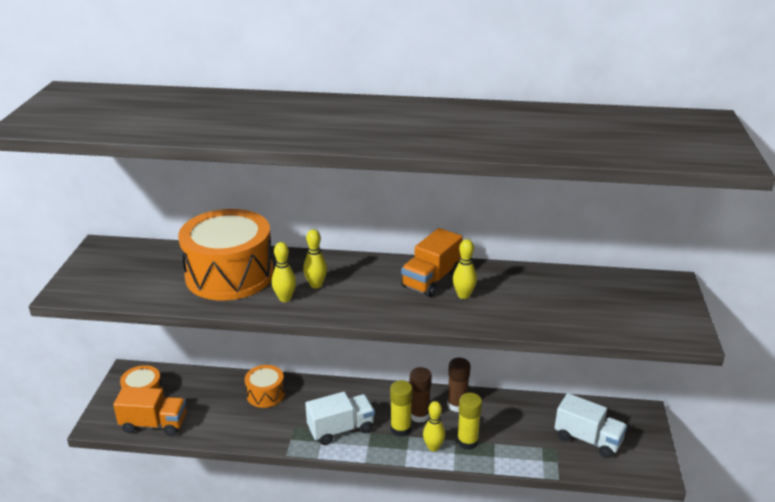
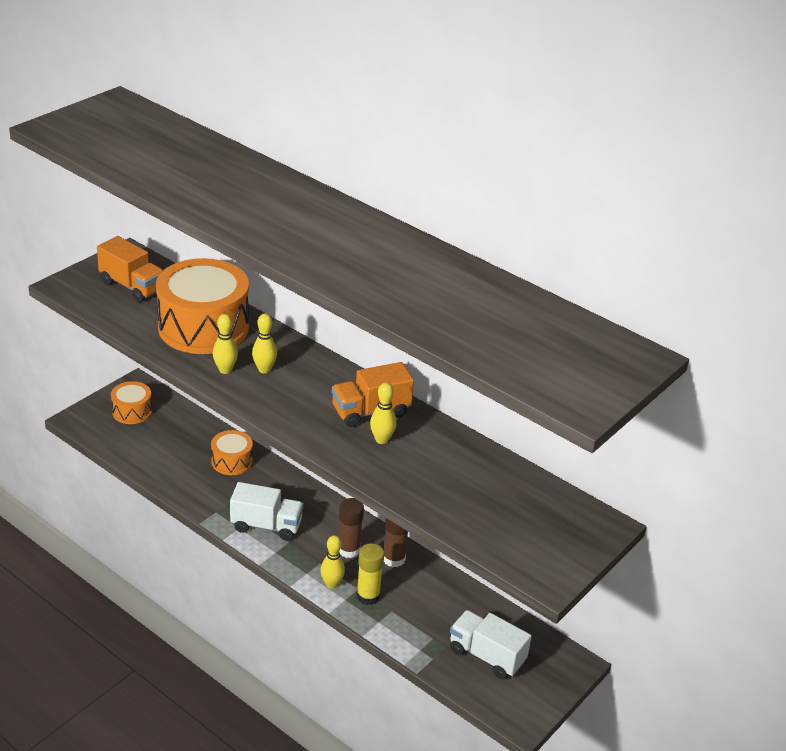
camera: 30 degrees right, 5 degrees up
orange truck [113,387,186,436] -> orange truck moved to [97,236,163,302]
yellow glue stick [390,380,413,437] -> none
white truck [555,393,627,458] -> white truck turned 150 degrees clockwise [450,610,532,679]

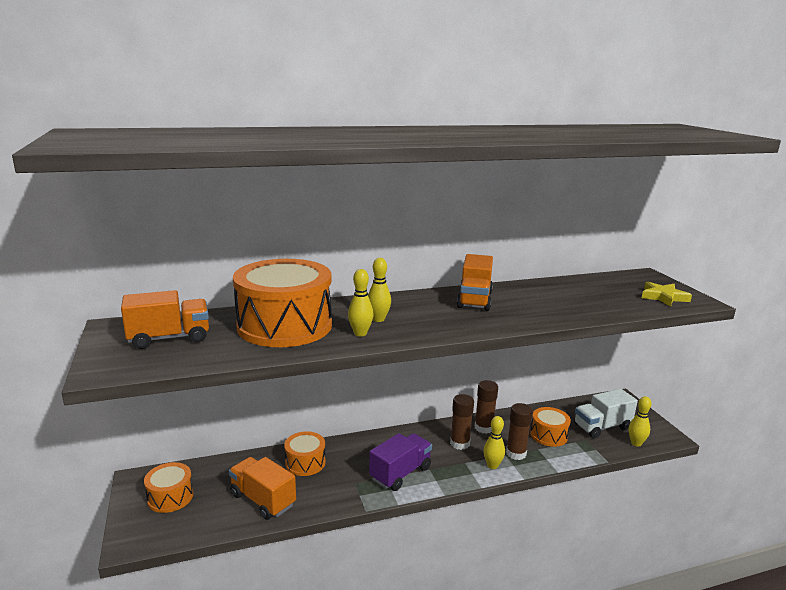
camera: 55 degrees left, 15 degrees down
white truck [230,482,304,541] -> purple truck [369,433,432,491]
yellow glue stick [356,543,384,605] -> brown glue stick [506,403,533,460]
yellow bowling pin [370,382,397,444] -> yellow bowling pin moved to [629,396,652,447]
none -> orange truck [229,457,296,520]
none -> orange drum [530,407,571,447]
none -> yellow star [642,282,692,307]

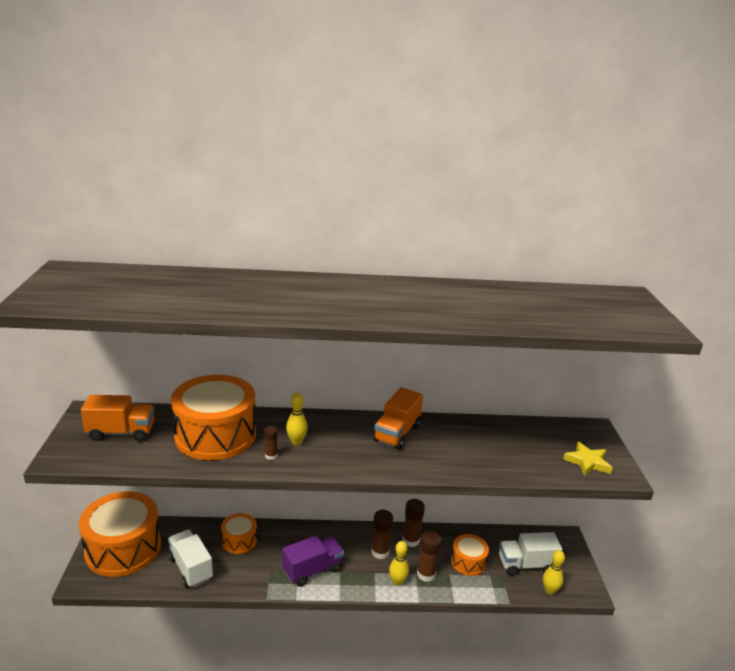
camera: 15 degrees right, 5 degrees up
orange drum [144,462,193,513] -> orange drum [79,491,161,577], size x2.03
orange truck [229,457,296,520] -> white truck [168,529,213,588]
yellow bowling pin [348,269,374,337] -> brown glue stick [264,426,278,460]

